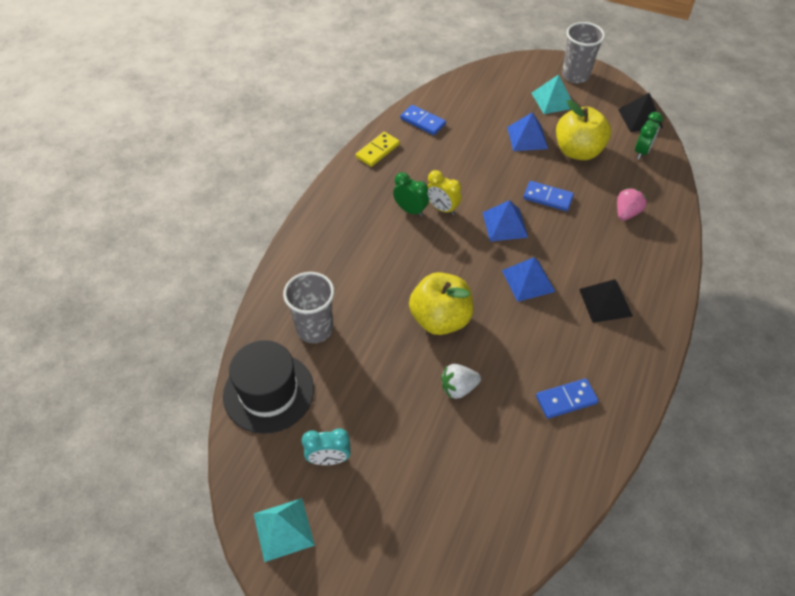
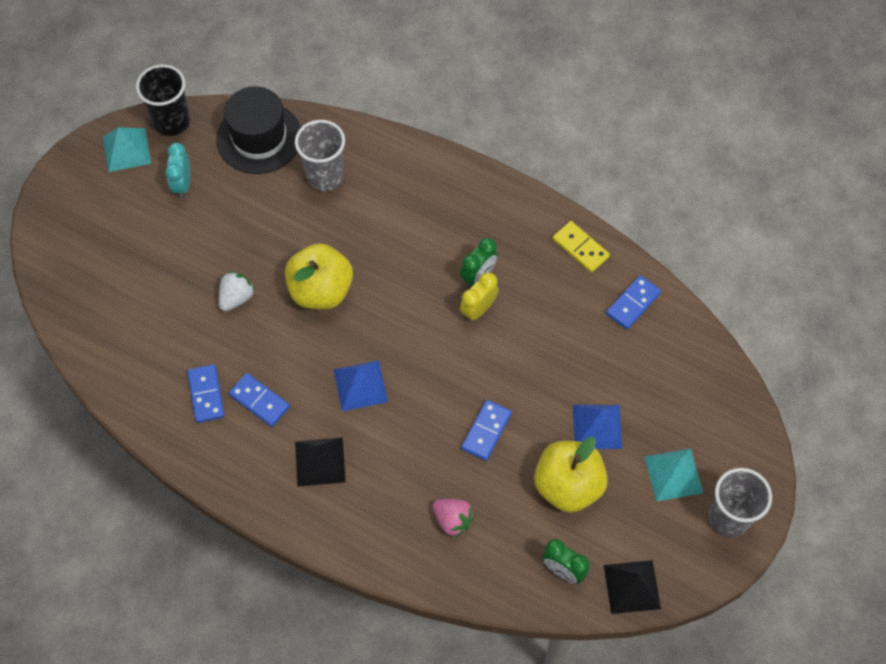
camera: 95 degrees right, 10 degrees up
white strawberry [441,364,481,399] -> white strawberry turned 45 degrees clockwise [219,271,255,311]
blue pyramid [482,200,528,242] -> none
none -> black cup [136,64,190,136]
none -> blue domino [229,373,290,427]

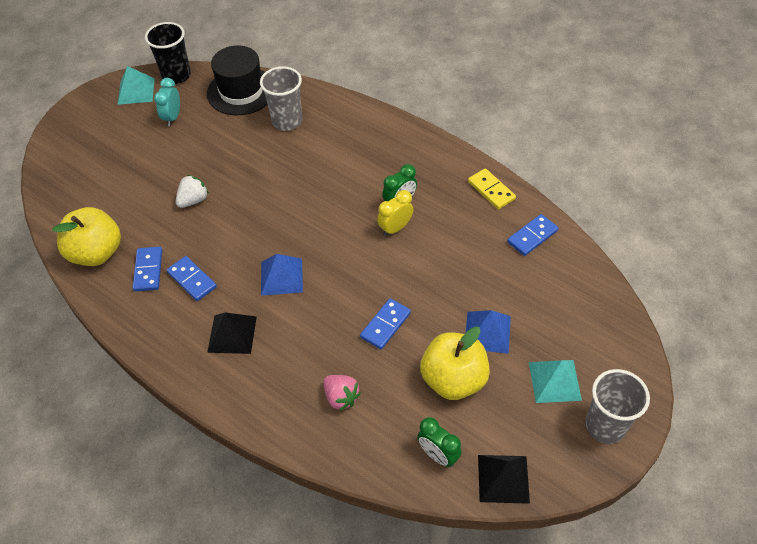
camera: 10 degrees right, 10 degrees down
yellow apple [285,243,353,309] -> yellow apple moved to [52,207,121,266]

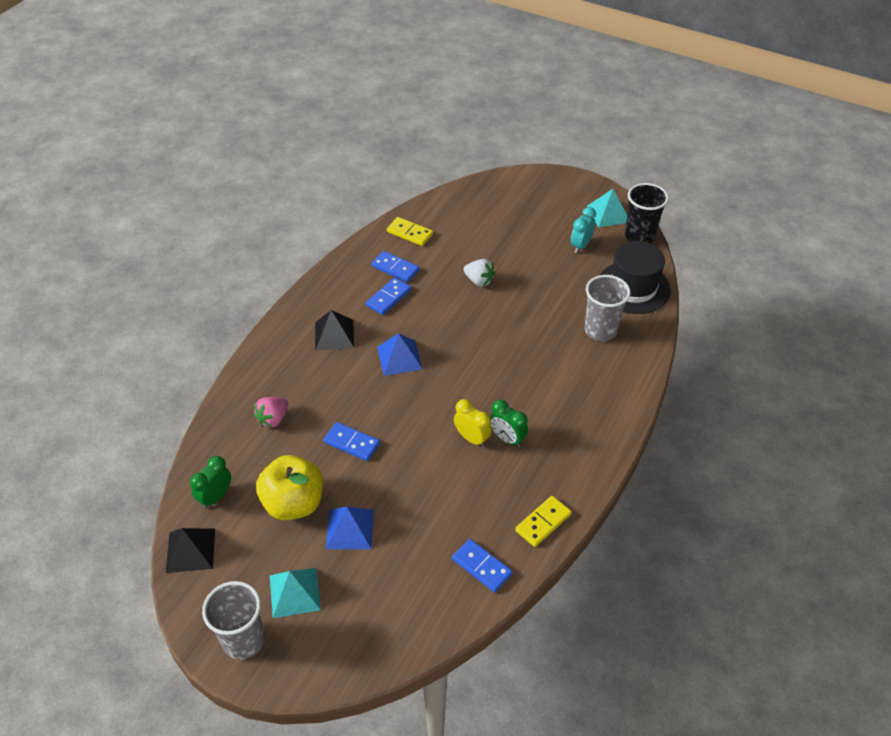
camera: 80 degrees right, 5 degrees down
yellow apple [52,207,121,266] -> yellow domino [387,217,433,246]
blue domino [133,247,162,292] -> blue domino turned 45 degrees clockwise [371,251,419,282]
turquoise clock [154,78,180,126] -> turquoise clock turned 60 degrees counterclockwise [571,207,596,253]

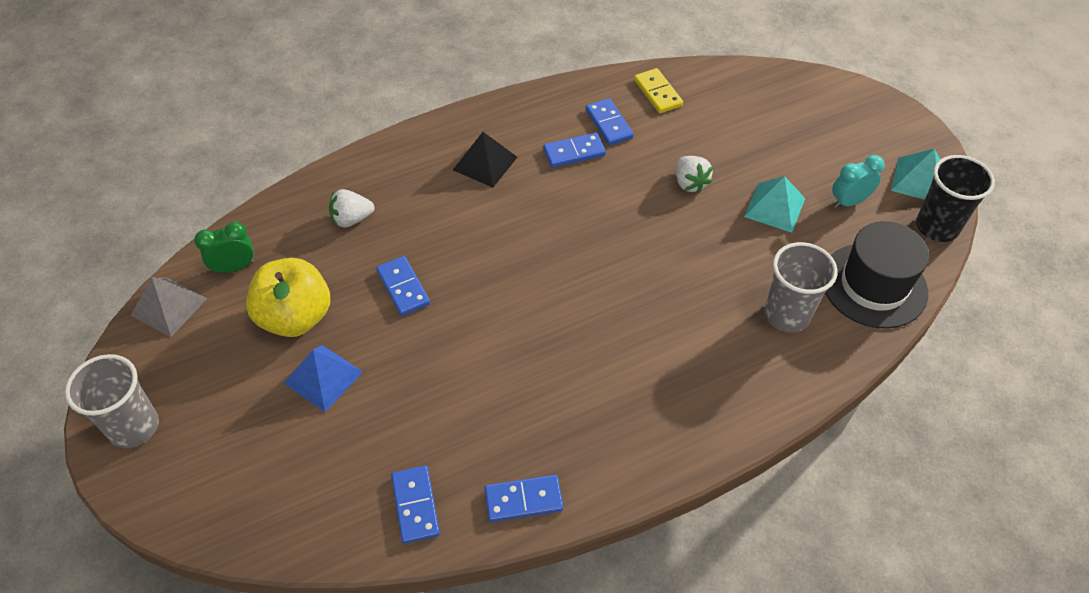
camera: 35 degrees right, 5 degrees up
black pyramid [166,528,215,573] -> grey pyramid [131,277,207,337]
pink strawberry [254,397,288,428] -> white strawberry [329,189,374,227]
turquoise pyramid [270,568,321,618] -> turquoise pyramid moved to [744,176,805,233]
blue pyramid [377,333,423,376] -> none
yellow clock [454,399,492,447] -> none
green clock [490,400,528,447] -> none
yellow domino [515,496,571,547] -> blue domino [484,475,564,522]

